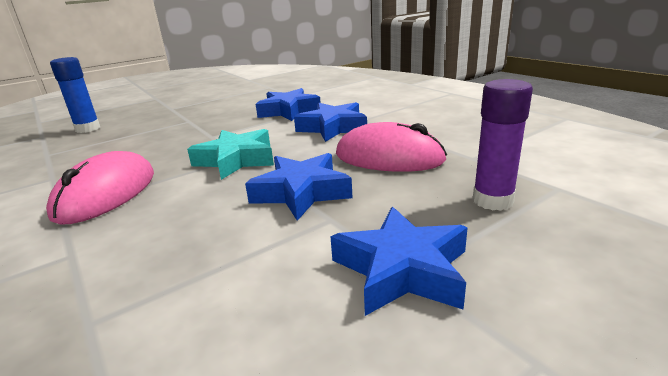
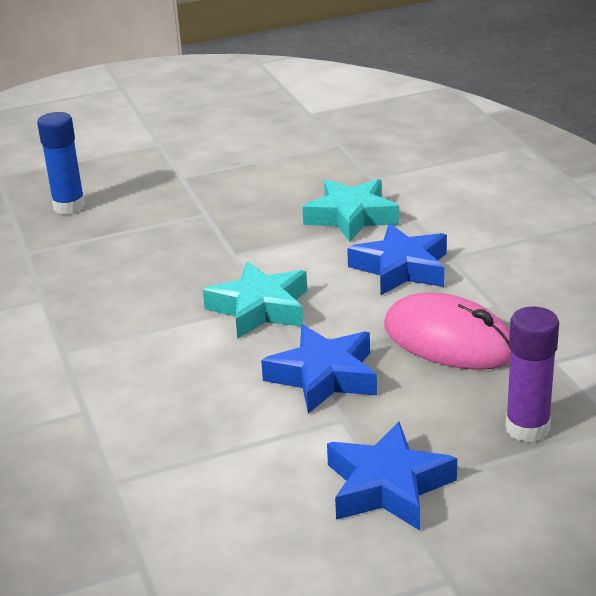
camera: 15 degrees right, 5 degrees up
pink mouse [46,151,154,225] -> none
blue star [256,88,321,121] -> turquoise star [302,179,399,242]

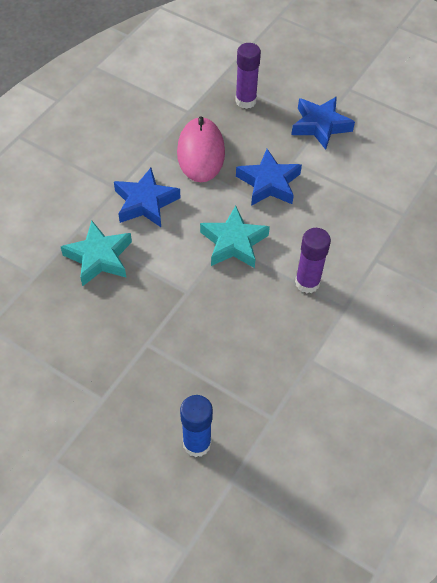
camera: 130 degrees left, 25 degrees up
none -> purple glue stick [295,228,331,293]

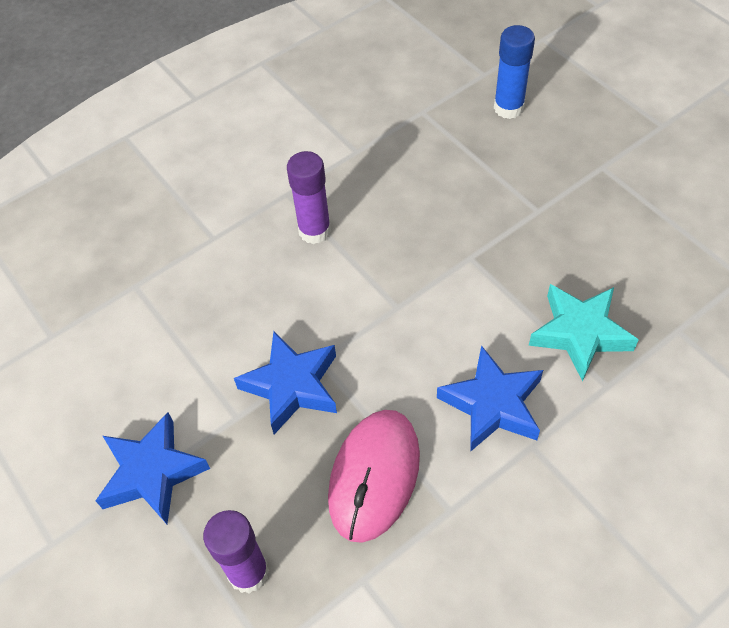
camera: 155 degrees left, 0 degrees up
turquoise star [200,206,270,268] -> none

